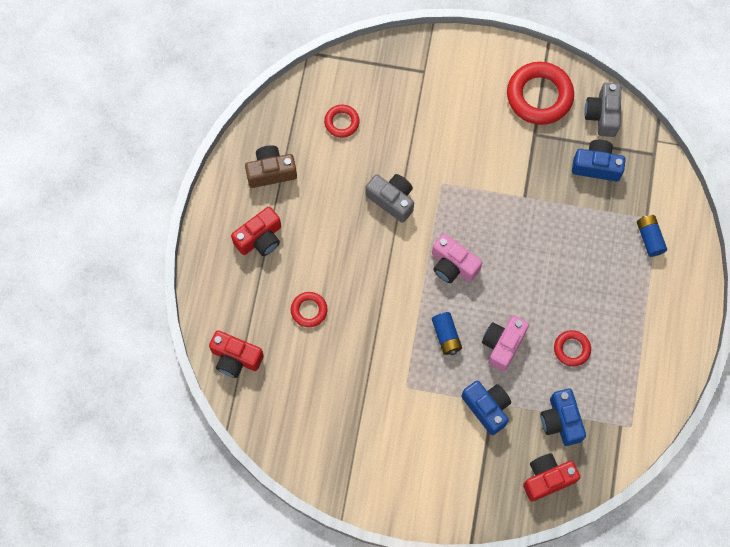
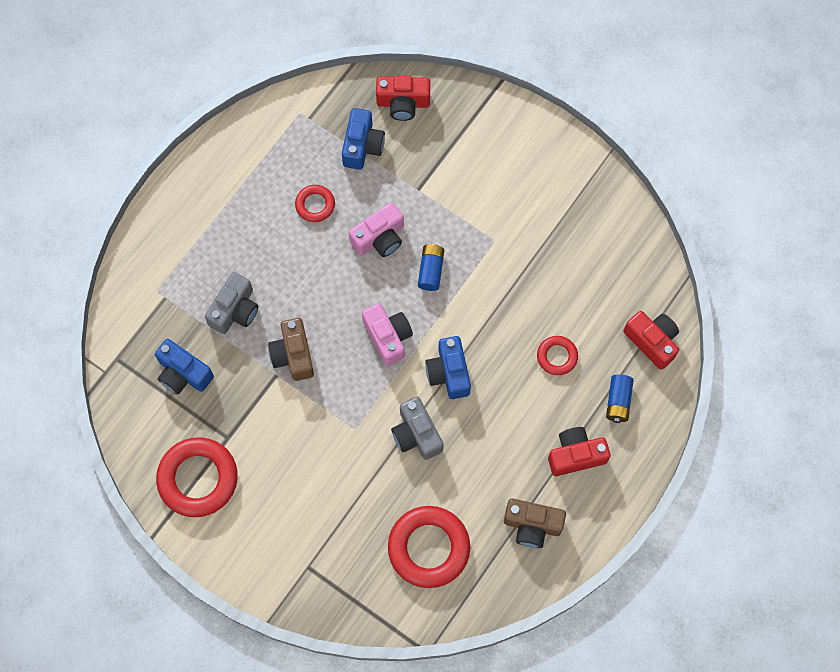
camera: 155 degrees left, 0 degrees up
red ring [324,105,360,138] -> red ring [388,506,470,588], size x1.92
blue camera [461,381,511,435] -> blue camera moved to [425,336,471,399]
grey camera [585,83,621,137] -> grey camera moved to [205,272,258,334]
blue battery [637,215,667,257] -> blue battery moved to [606,374,634,423]
none -> brown camera [268,318,314,381]

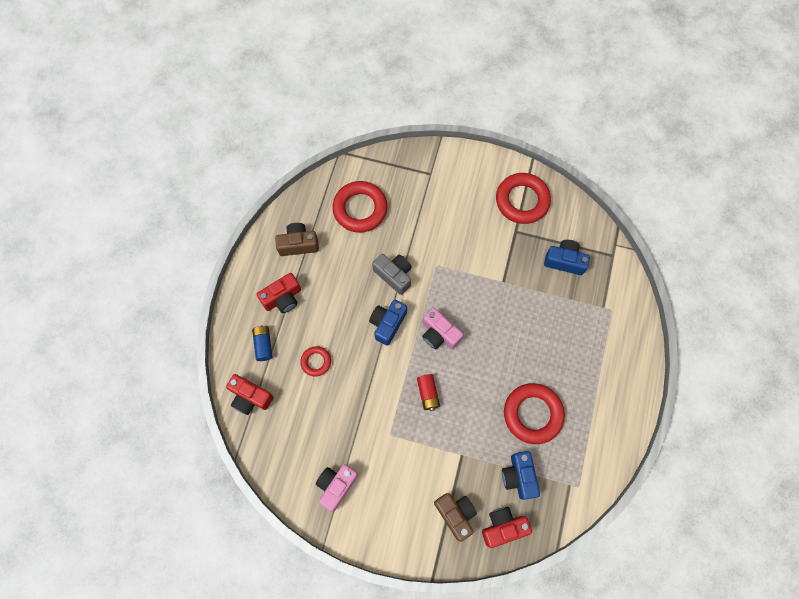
camera: 160 degrees right, 0 degrees up
grey camera [205,272,258,334] -> none
brown camera [268,318,314,381] -> brown camera moved to [434,493,477,542]
red ring [295,185,335,222] -> red ring [504,383,565,444], size x1.92
pink camera [349,202,404,257] -> pink camera moved to [316,464,358,512]
blue battery [418,244,444,291] -> red battery [417,374,440,411]
blue camera [425,336,471,399] -> blue camera turned 120 degrees counterclockwise [369,300,407,346]

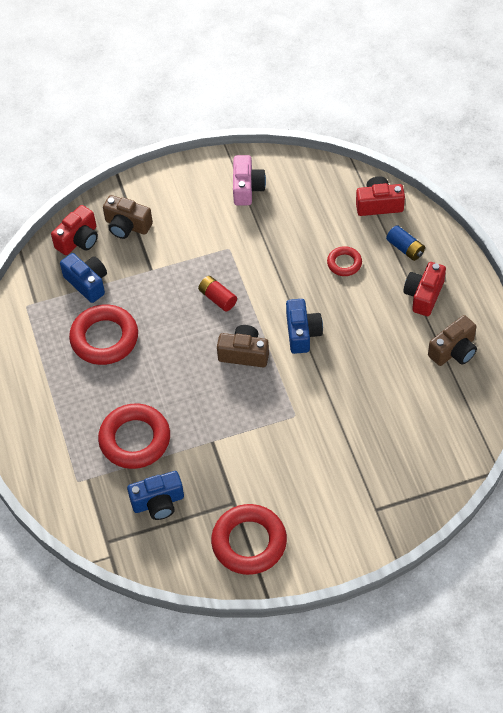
camera: 150 degrees right, 15 degrees down
red ring [332,181,388,233] -> red ring moved to [98,403,170,469]
grey camera [372,254,412,295] -> none
pink camera [422,307,463,349] -> brown camera [217,325,269,367]

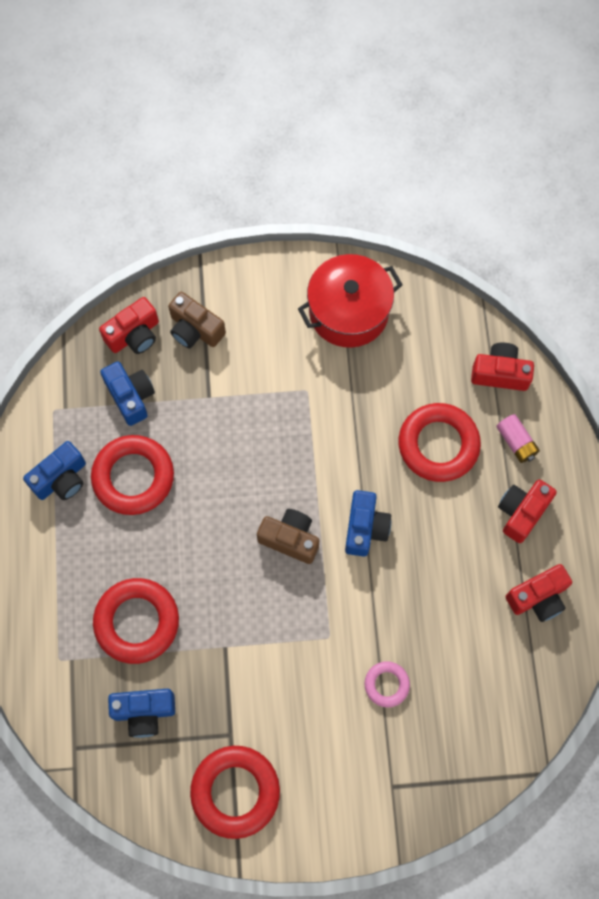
camera: 10 degrees right, 15 degrees up
red battery [198,276,237,311] -> none
pink camera [233,155,266,206] -> red pot [298,254,403,348]
red ring [327,246,362,276] -> red ring [399,403,481,482], size x1.92
blue battery [386,225,425,261] -> pink battery [496,414,540,463]
brown camera [428,315,477,366] -> red camera [506,564,572,622]
none -> blue camera [23,441,86,500]
none -> pink ring [364,661,410,707]

